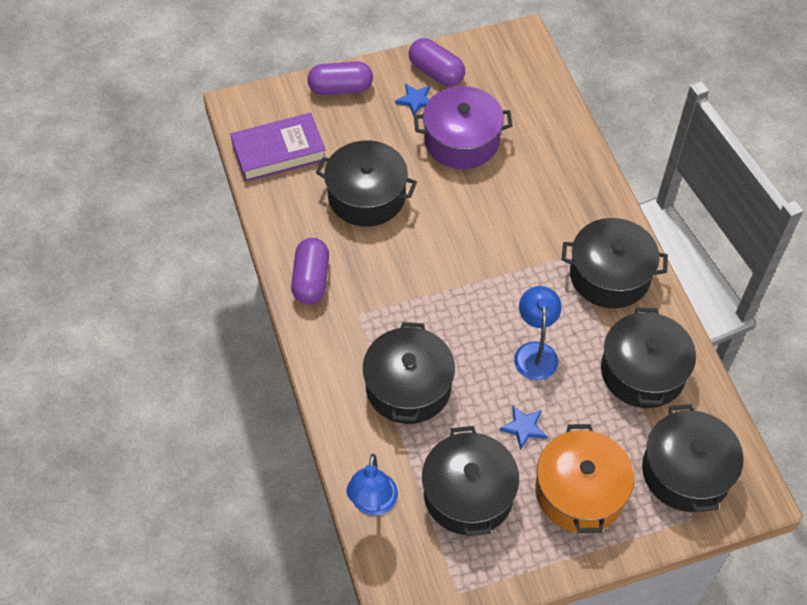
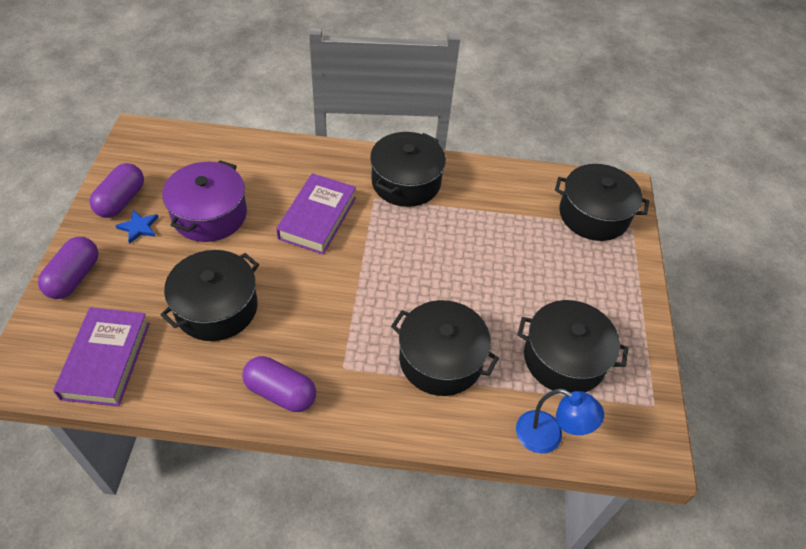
camera: 70 degrees left, 5 degrees down
purple capsule [409,38,465,87] -> purple capsule turned 45 degrees counterclockwise [90,163,144,218]
blue star [499,406,547,450] -> none
blue lamp [514,286,562,380] -> none
orange pot [535,424,634,533] -> none
black pot [601,307,696,408] -> none
none -> purple book [276,173,356,254]

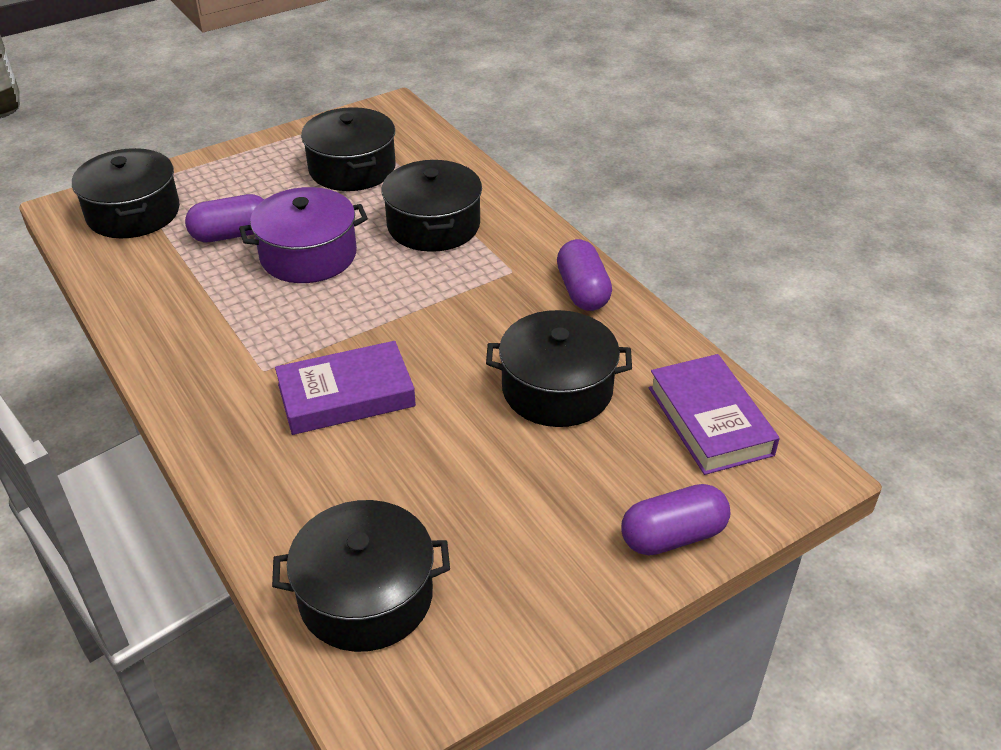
camera: 125 degrees left, 10 degrees down
purple book [53,307,150,407] -> purple book turned 75 degrees counterclockwise [649,354,780,475]
purple capsule [90,163,144,218] -> purple capsule moved to [185,194,264,242]
blue star [115,210,158,244] -> none
purple pot [162,160,247,242] -> purple pot moved to [239,187,368,283]
black pot [370,132,446,207] -> black pot moved to [272,500,450,652]
blue lamp [516,389,604,454] -> none

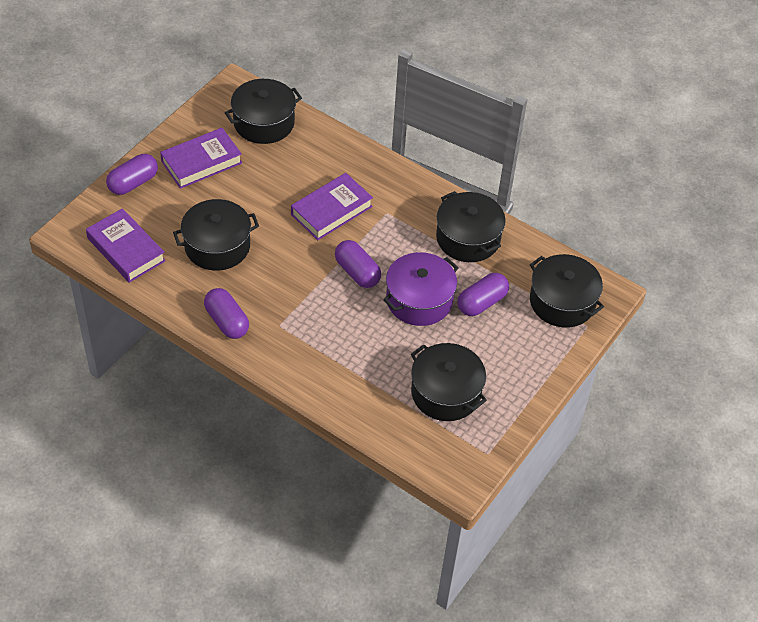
camera: 155 degrees right, 10 degrees up
black pot [382,160,482,252] -> black pot moved to [436,191,506,262]
none -> purple book [160,128,242,189]
none -> purple capsule [335,240,381,288]

